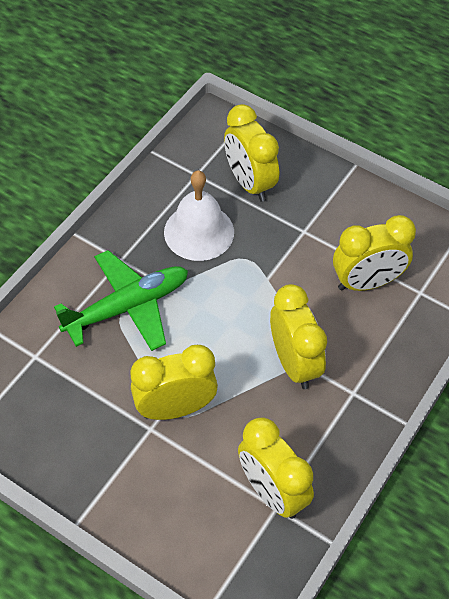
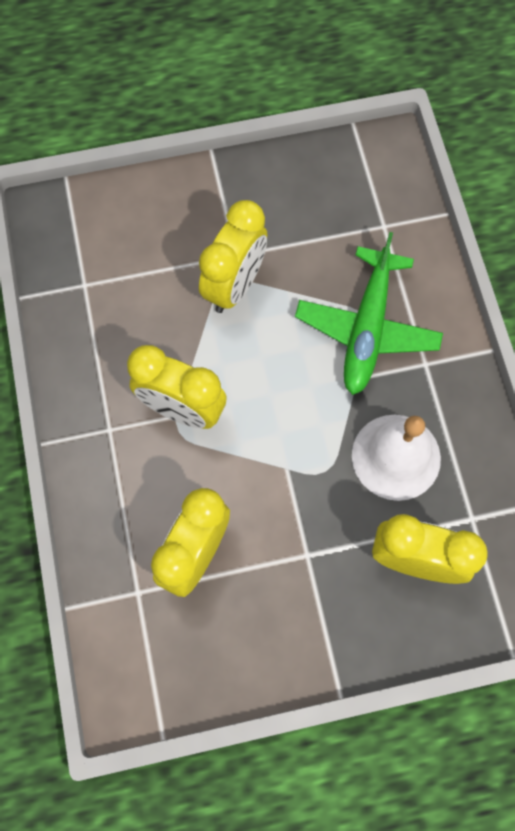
camera: 135 degrees right, 15 degrees up
yellow clock [238,417,314,519] -> none

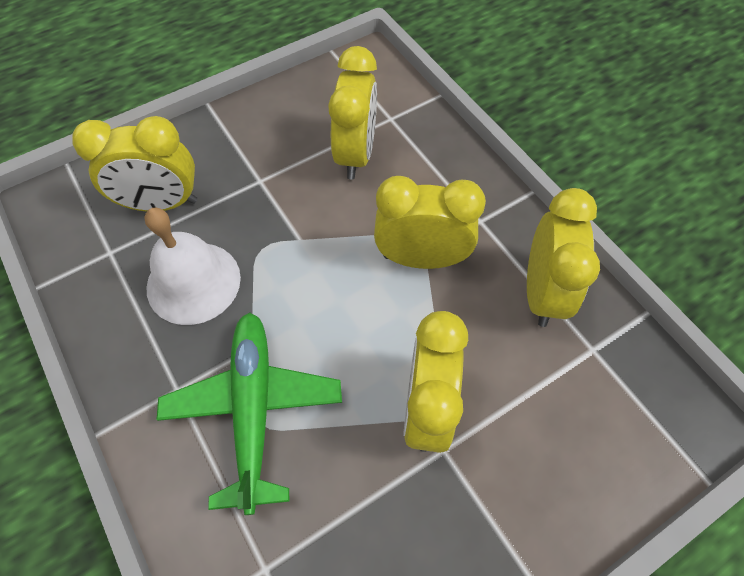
camera: 160 degrees right, 10 degrees down
none -> yellow clock [527,188,600,327]

